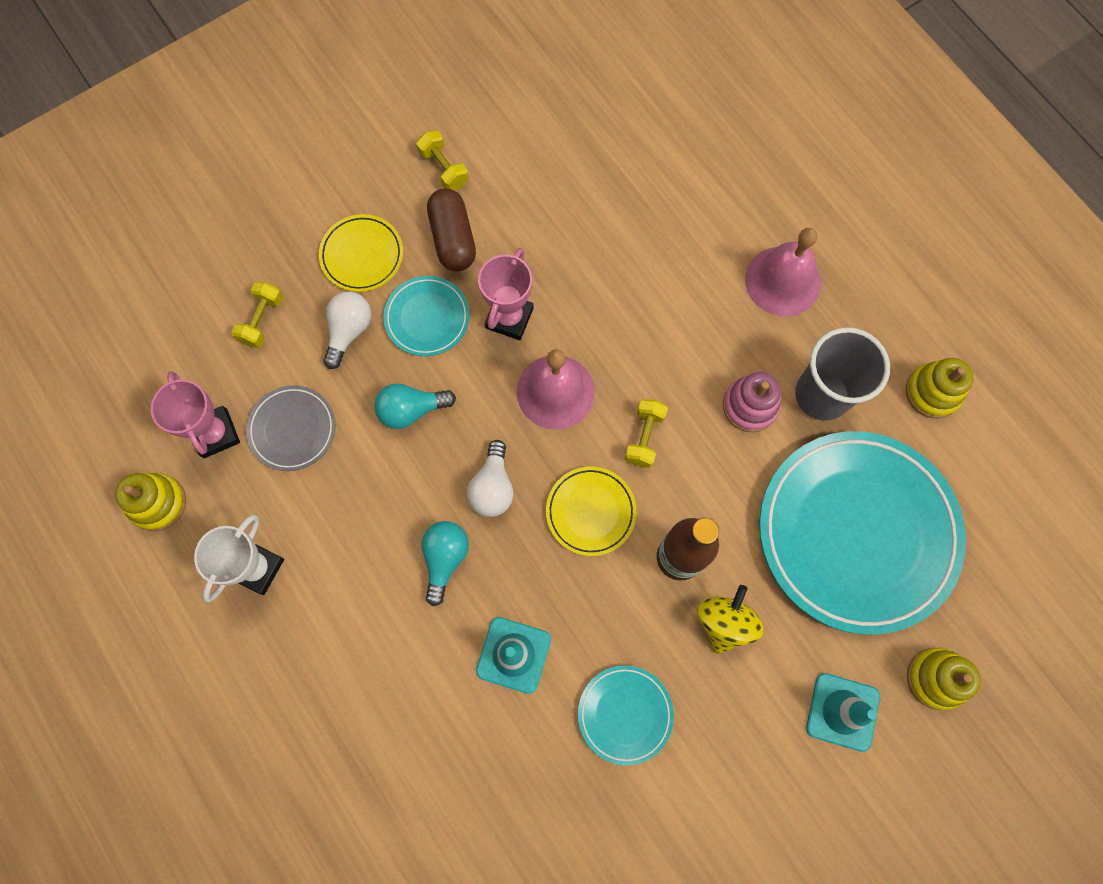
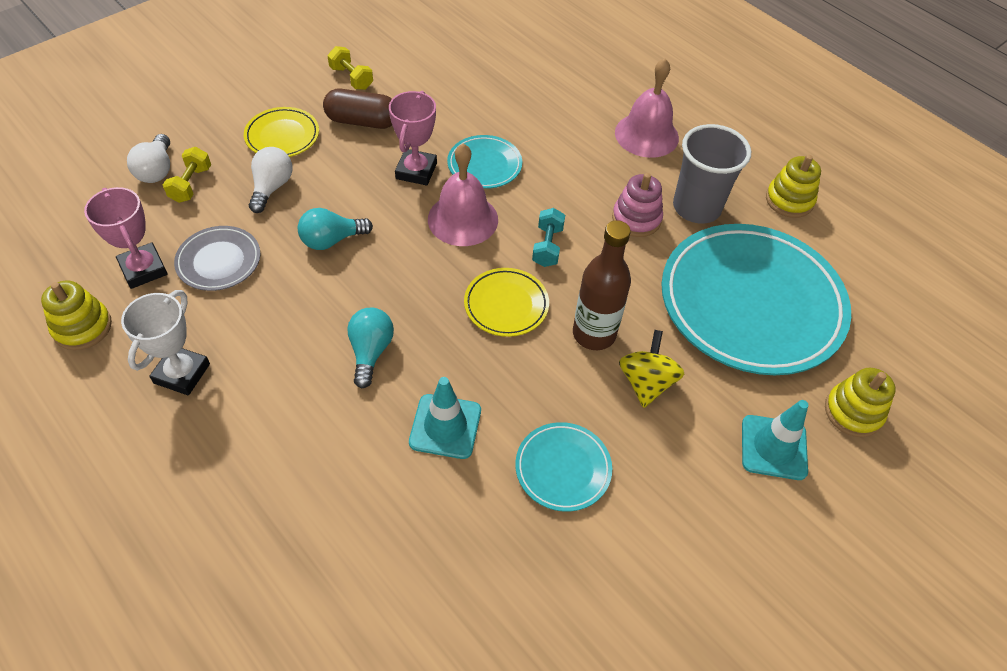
camera: 10 degrees left, 20 degrees down
turquoise plate [383,276,470,356] -> turquoise plate moved to [447,135,522,189]
brown capsule [427,188,476,271] -> brown capsule turned 60 degrees counterclockwise [323,89,392,129]
white light bulb [467,440,514,517] -> white light bulb moved to [127,134,170,183]
yellow dumbbell [625,399,668,468] -> turquoise dumbbell [532,208,565,267]

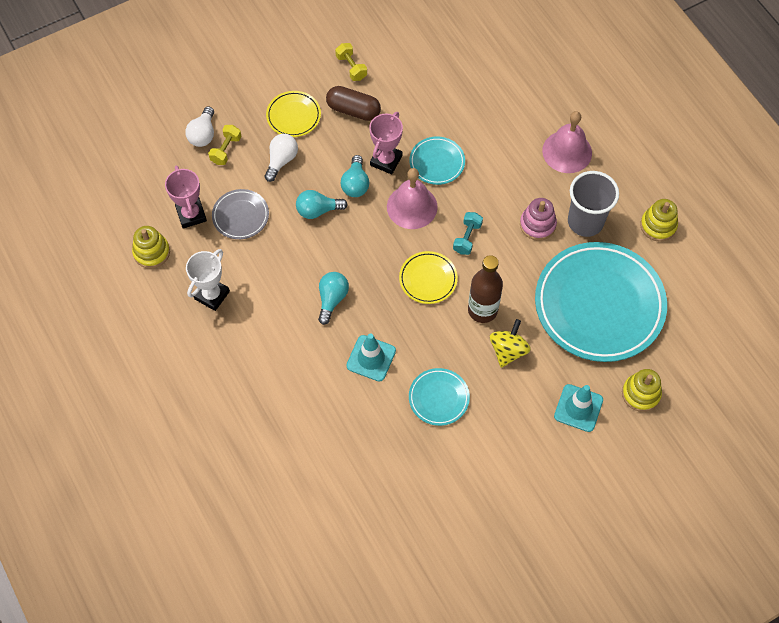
camera: 15 degrees right, 10 degrees up
none -> turquoise light bulb [341,155,369,197]

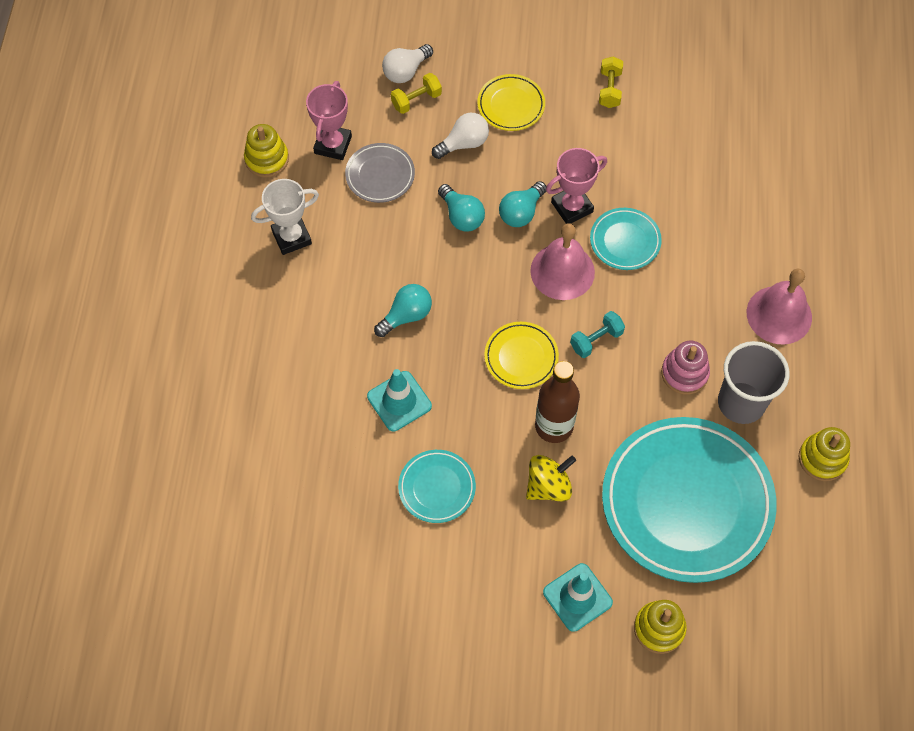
camera: 35 degrees right, 0 degrees up
turquoise light bulb [296,190,348,219] -> turquoise light bulb turned 150 degrees counterclockwise [438,184,485,231]
brown capsule [326,86,381,121] -> none

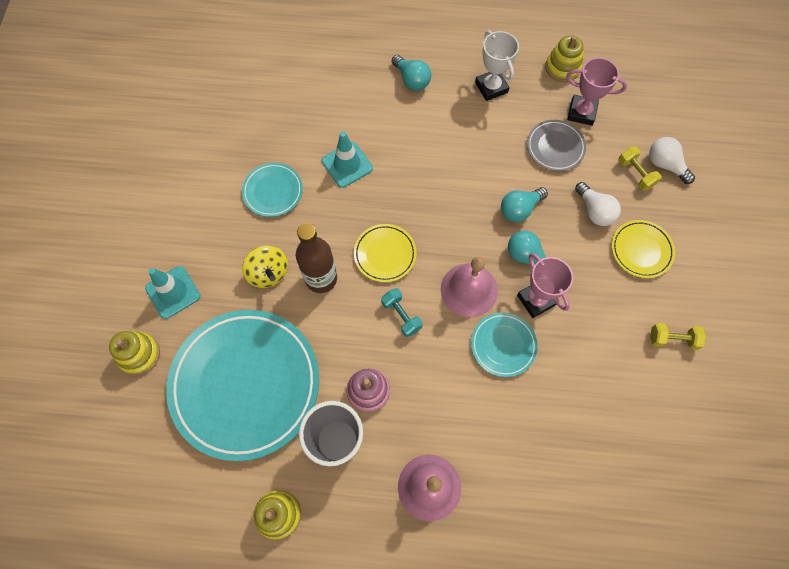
camera: 90 degrees right, 5 degrees up
turquoise light bulb [374,284,432,337] -> turquoise light bulb moved to [392,55,431,91]

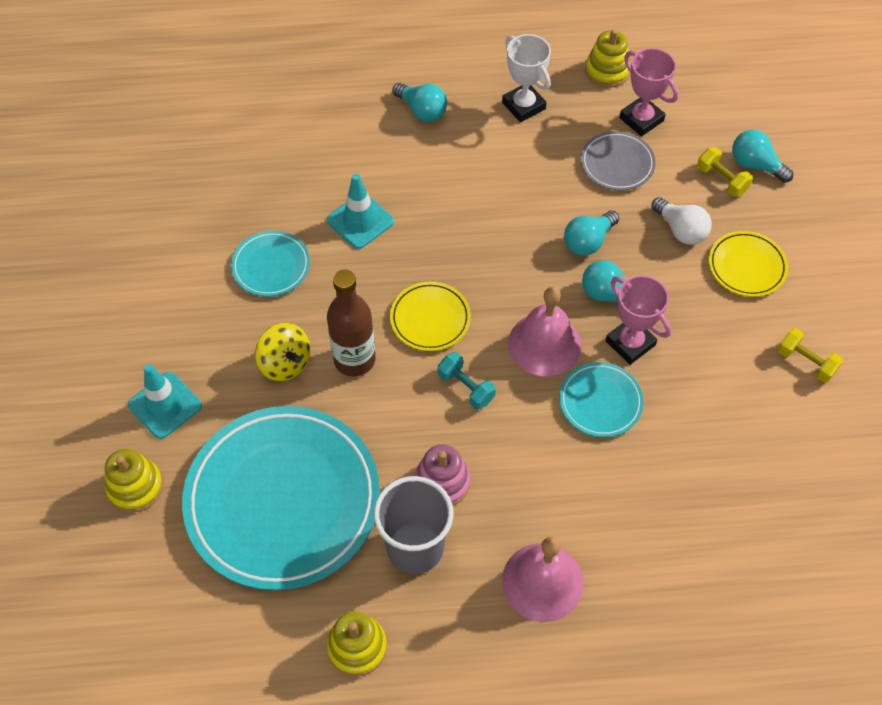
camera: 10 degrees left, 10 degrees down
pink trophy [566,58,627,126] -> pink trophy turned 45 degrees clockwise [619,48,679,136]
white light bulb [649,137,695,184] -> turquoise light bulb [732,130,793,183]
yellow dumbbell [650,323,706,350] -> yellow dumbbell turned 45 degrees clockwise [777,328,843,383]

